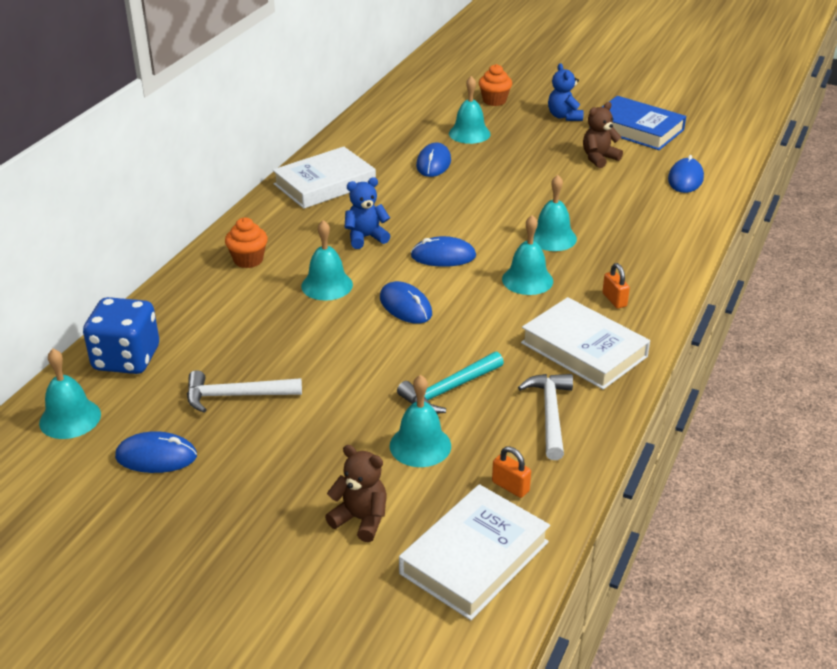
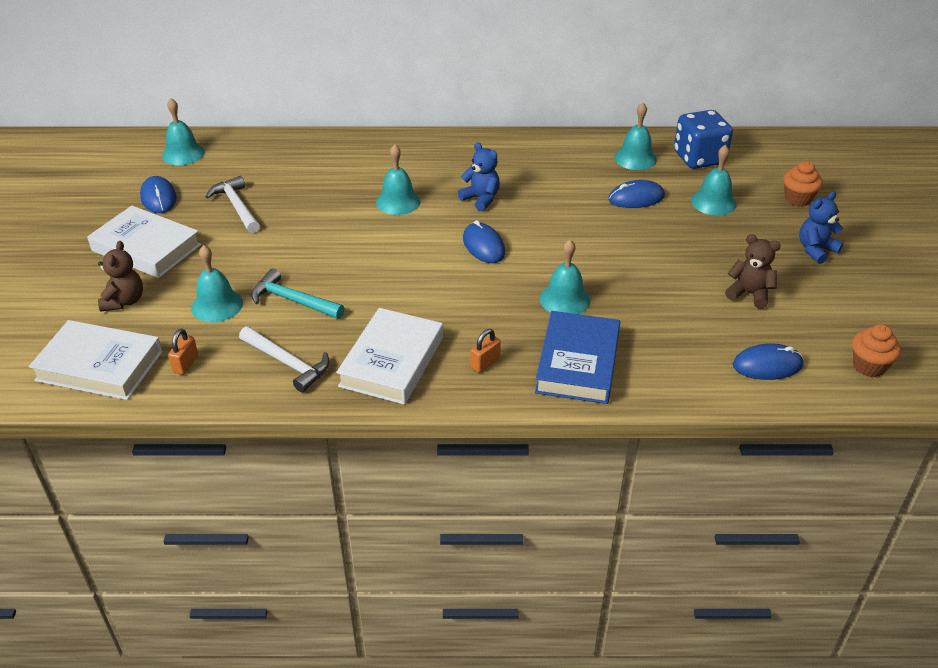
camera: 65 degrees right, 5 degrees up
blue dice [83,297,159,374] -> blue dice moved to [674,110,733,169]
orange cupcake [225,218,268,268] -> orange cupcake moved to [852,324,901,377]
white book [272,147,376,209] -> white book moved to [87,206,201,278]
blue mouse [380,281,432,324] -> none
turquoise bell [502,215,553,295] -> turquoise bell moved to [614,103,657,170]
white hammer [518,374,573,460] -> white hammer turned 60 degrees clockwise [239,326,330,392]
blue book [602,96,686,150] -> blue book moved to [535,311,620,404]

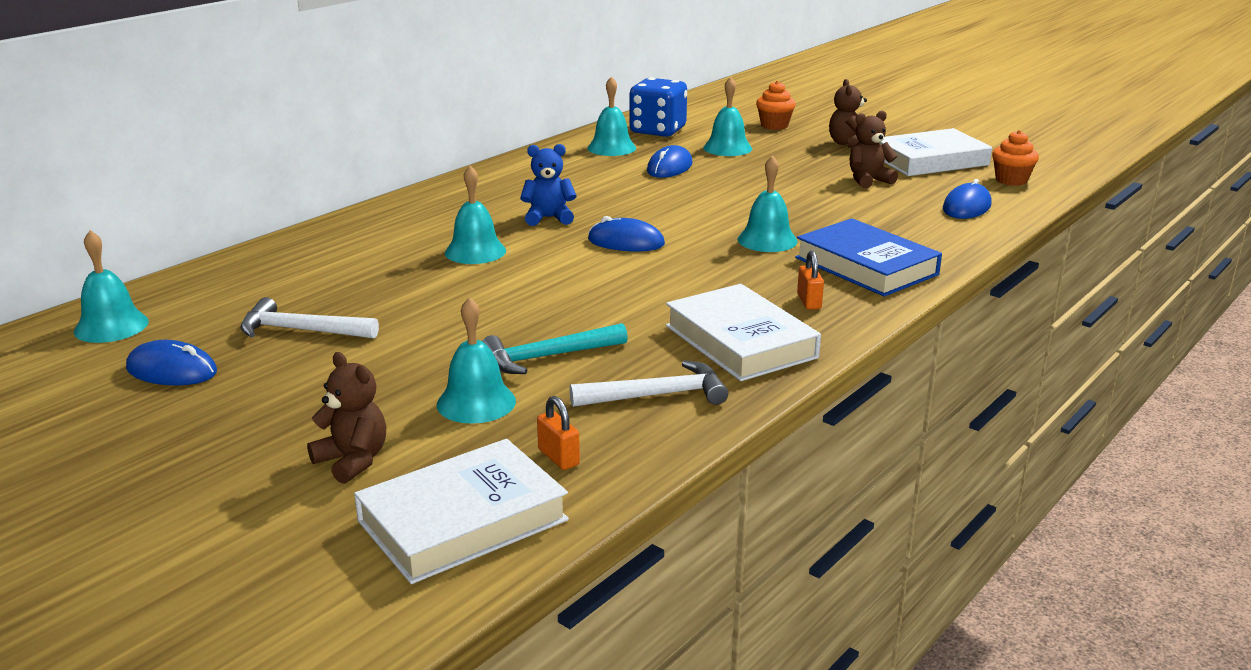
camera: 50 degrees left, 15 degrees down
white book [87,206,201,278] -> white book moved to [879,128,992,176]
blue teddy bear [799,191,843,264] -> brown teddy bear [829,79,867,148]

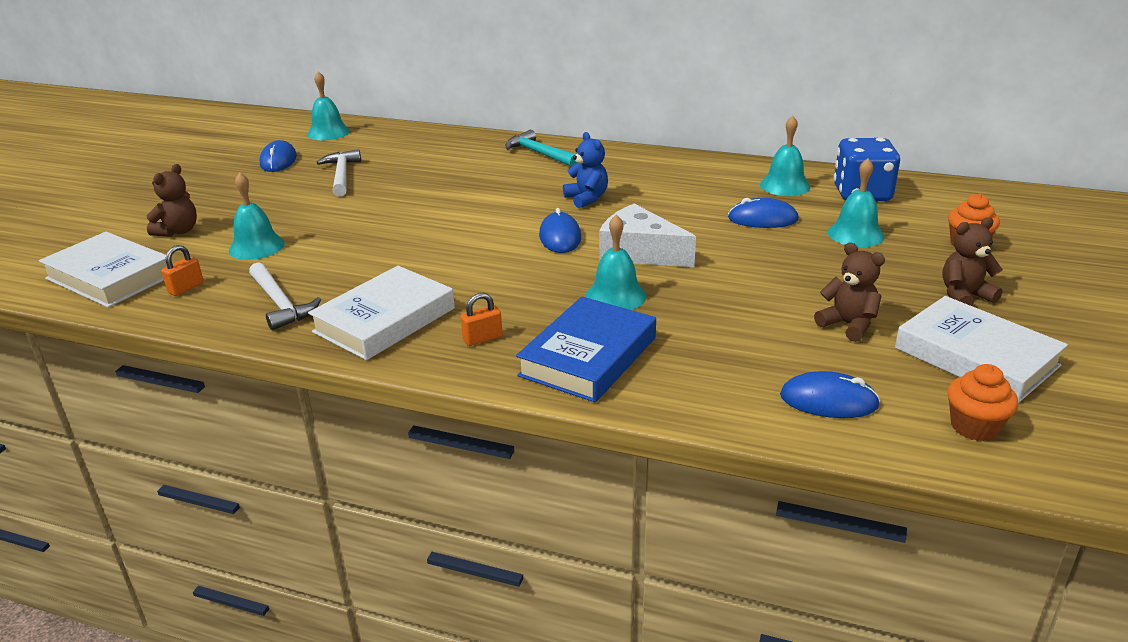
camera: 70 degrees right, 5 degrees up
turquoise bell [445,166,506,264] -> none
turquoise hammer [482,323,628,374] -> turquoise hammer moved to [505,130,576,167]
none -> white cheese [599,204,696,267]

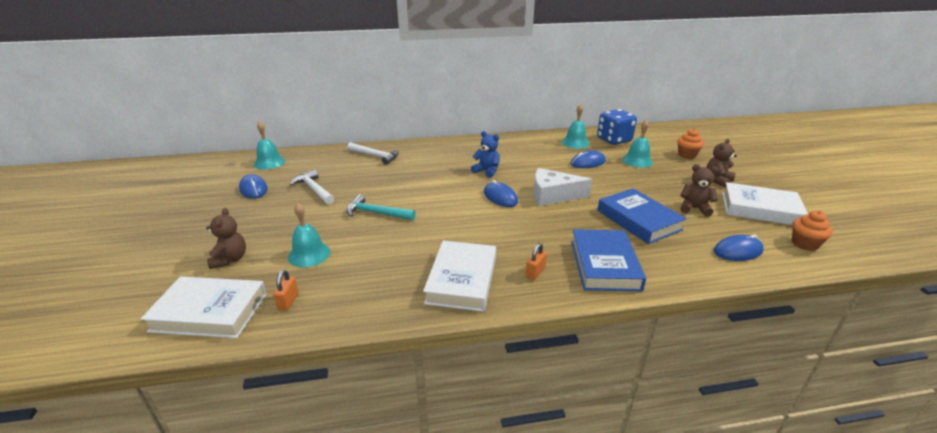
camera: 30 degrees left, 0 degrees up
white hammer [249,262,321,330] -> white hammer moved to [347,143,399,165]
turquoise hammer [505,130,576,167] -> turquoise hammer moved to [346,194,416,220]
turquoise bell [586,214,646,310] -> none
none -> blue book [597,188,687,244]

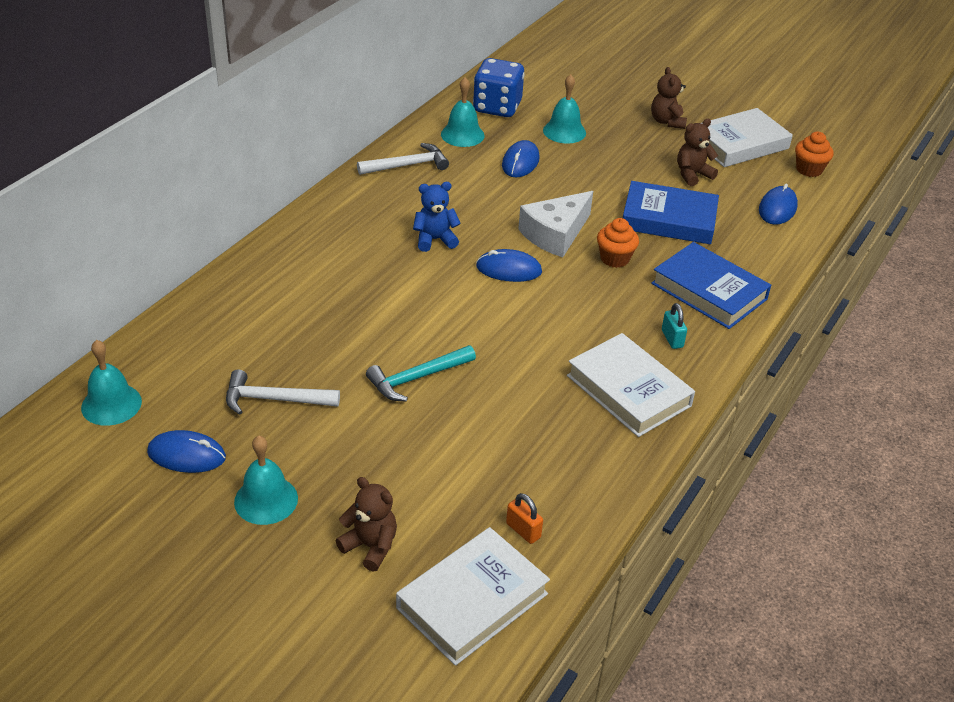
camera: 50 degrees left, 10 degrees up
turquoise bell [288,203,330,267] -> turquoise bell moved to [234,436,298,525]
white hammer [347,143,399,165] -> white hammer moved to [357,143,449,175]
orange padlock [526,243,547,280] -> turquoise padlock [662,303,687,349]
orange cupcake [677,129,704,159] -> orange cupcake moved to [597,218,639,268]

